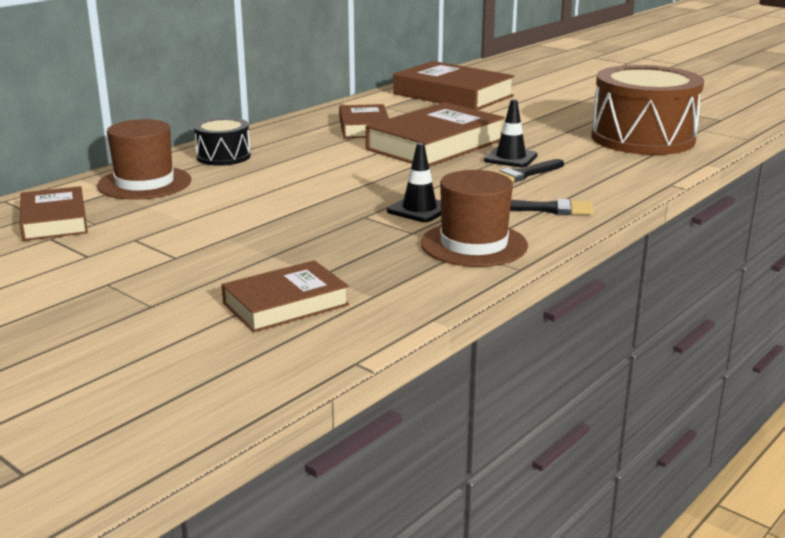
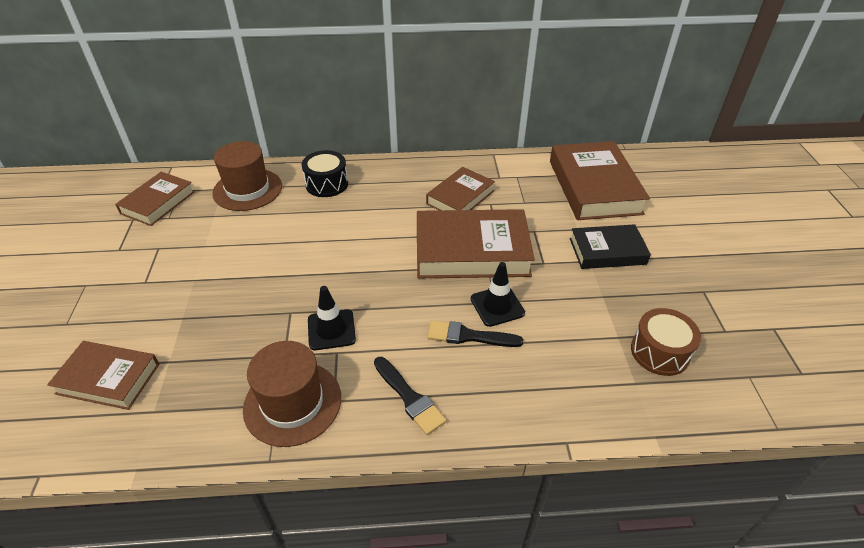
camera: 45 degrees right, 20 degrees up
brown drum [591,65,704,155] -> brown drum [631,308,701,376], size x0.50
none -> black book [570,224,651,269]

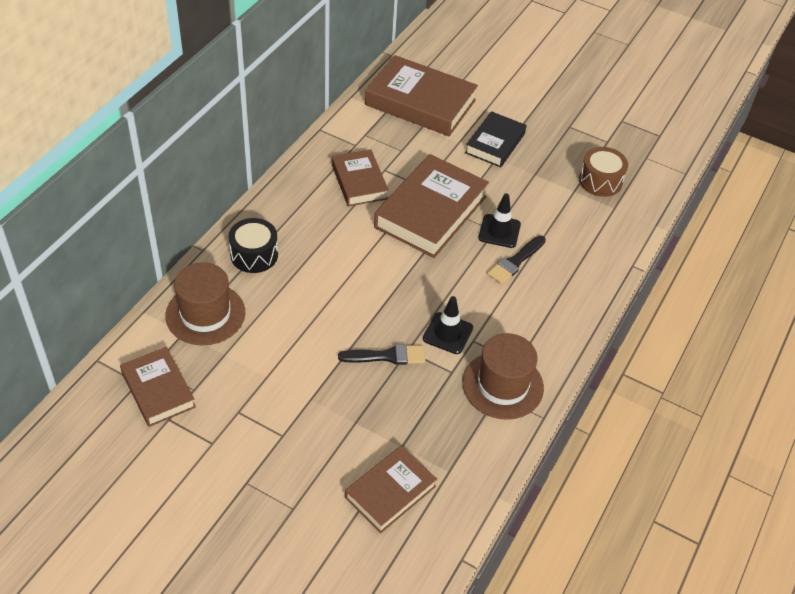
camera: 60 degrees left, 5 degrees up
black brush [374,357,446,435] -> black brush moved to [338,344,425,365]

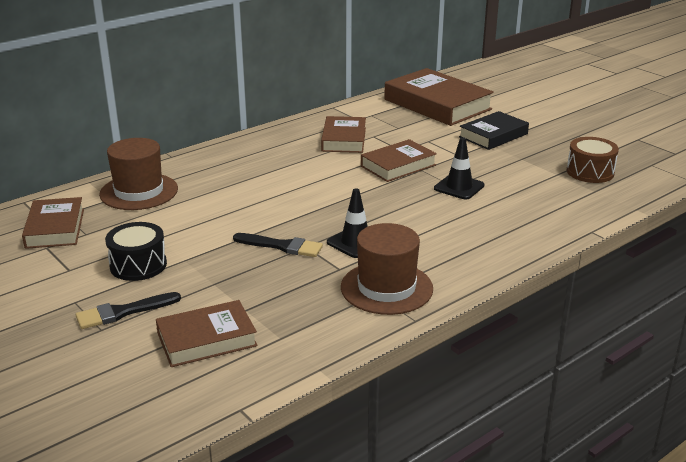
camera: 25 degrees right, 20 degrees down
black drum [228,218,278,273] -> black drum moved to [105,222,167,281]
brown book [374,154,489,258] -> brown book [361,139,437,182], size x0.60
black brush [487,235,546,284] -> black brush moved to [76,292,181,329]

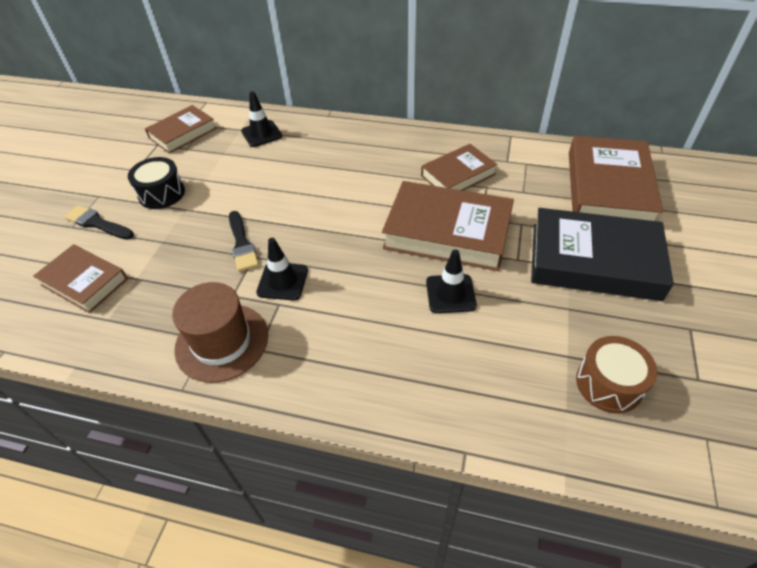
camera: 55 degrees right, 20 degrees up
brown hat [99,138,178,210] -> black traffic cone [241,91,282,147]
brown book [361,139,437,182] -> brown book [382,181,514,271], size x1.66
black book [459,111,529,150] -> black book [531,208,674,301], size x1.66

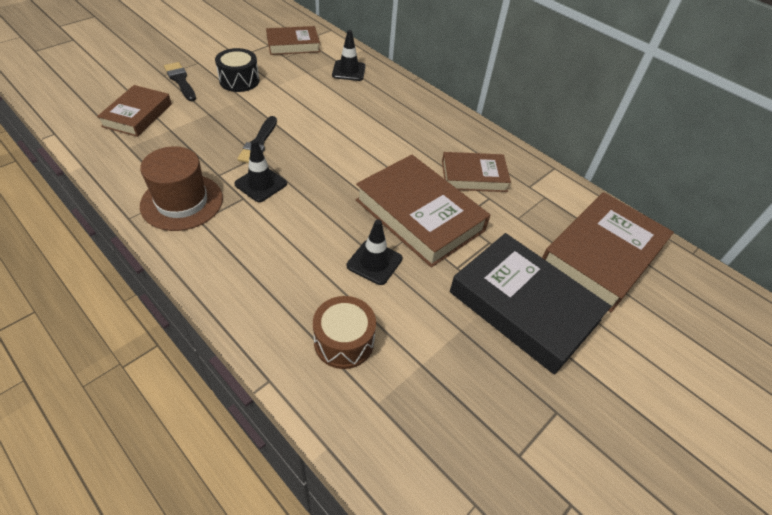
camera: 25 degrees right, 0 degrees up
brown book [33,244,128,313] -> brown book turned 45 degrees clockwise [97,85,172,137]
brown drum [576,336,657,414] -> brown drum moved to [313,296,376,369]

